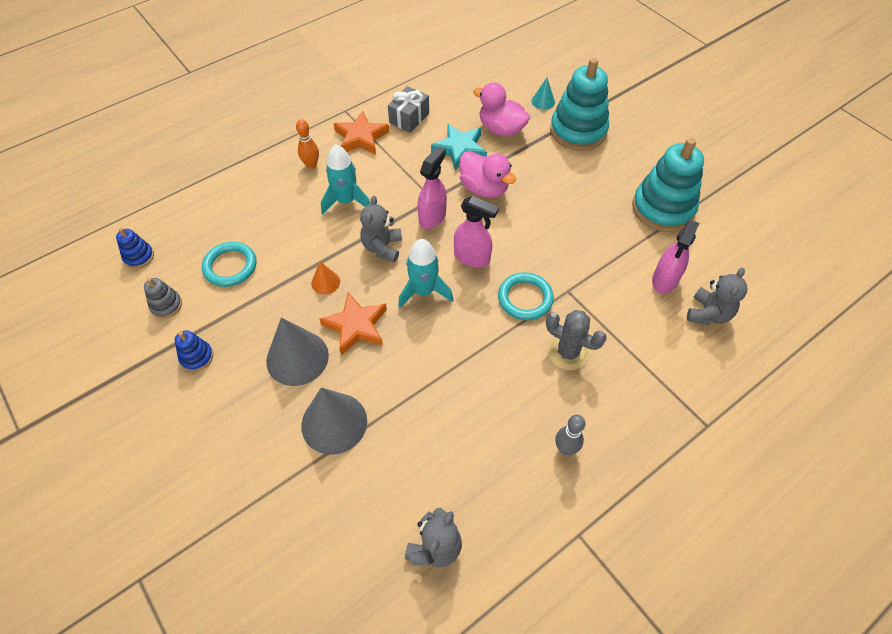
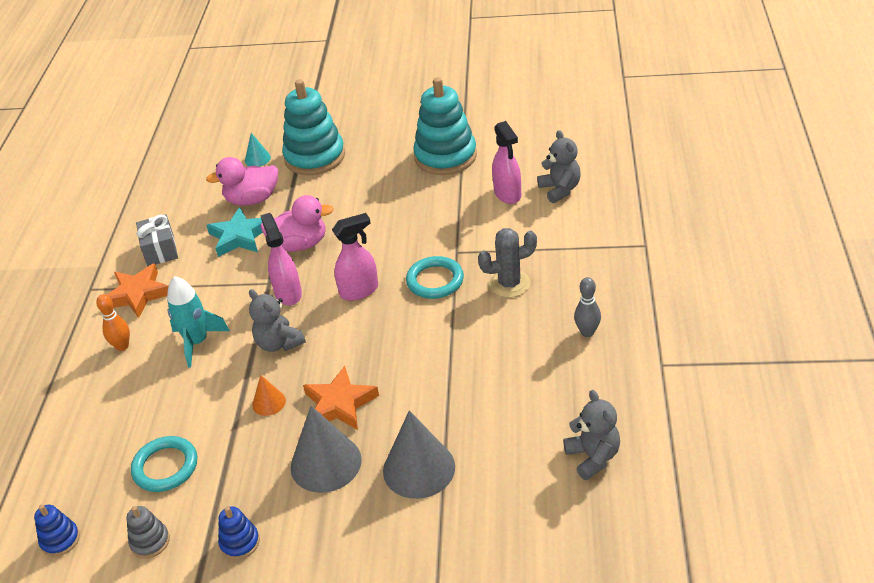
camera: 45 degrees left, 15 degrees down
turquoise rocket [398,239,453,308] -> none

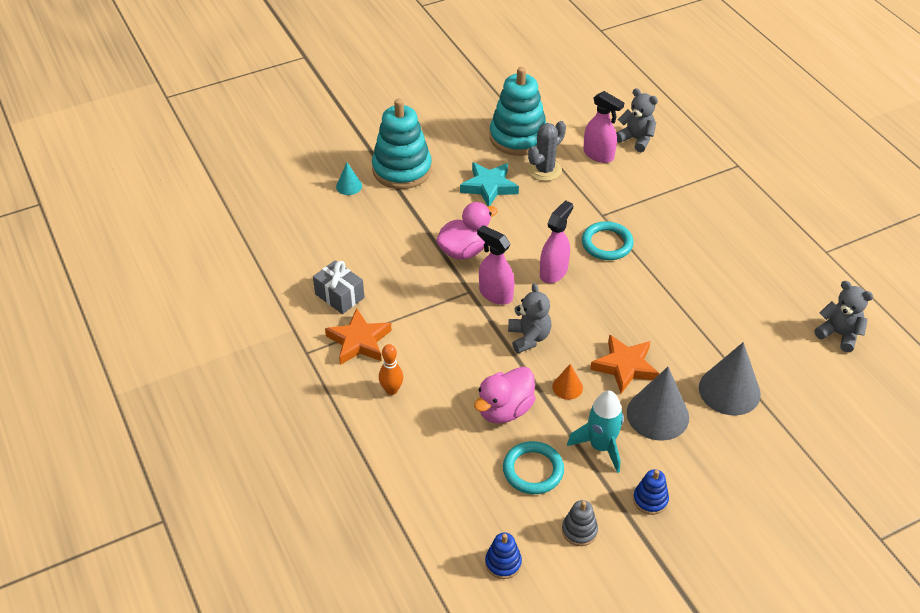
camera: 35 degrees left, 5 degrees up
turquoise rocket [167,276,230,367] -> turquoise rocket moved to [567,391,624,473]
pink duck [206,157,278,206] -> pink duck moved to [474,367,536,424]
turquoise star [206,207,263,257] -> turquoise star moved to [460,162,519,206]
grey teddy bear [249,289,306,352] -> grey teddy bear turned 120 degrees counterclockwise [508,283,552,353]
grey cactus [478,228,537,298] -> grey cactus moved to [528,121,566,181]
grey bowling pin [574,277,601,337] -> none

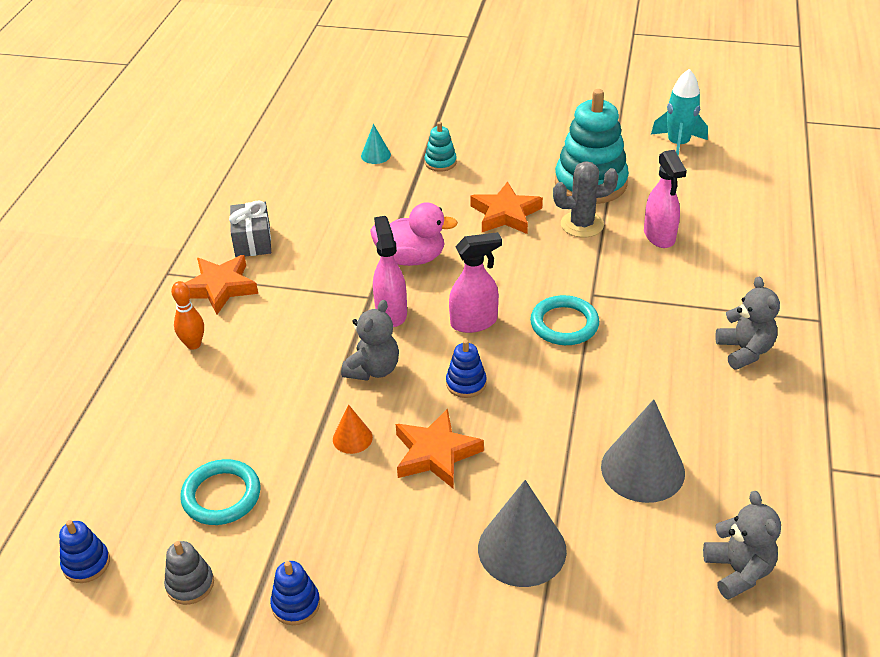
camera: 40 degrees right, 5 degrees down
turquoise stacking toy [372,99,432,189] -> turquoise stacking toy [424,122,457,172], size x0.46
turquoise star [460,162,519,206] -> orange star [470,182,543,234]
pink duck [474,367,536,424] -> none
turquoise rocket [567,391,624,473] -> turquoise rocket moved to [651,69,708,156]
grey teddy bear [616,88,658,152] -> grey teddy bear moved to [715,277,780,370]
grey cone [627,367,689,441] -> grey cone moved to [601,399,685,503]
none -> blue stacking toy [446,340,486,398]

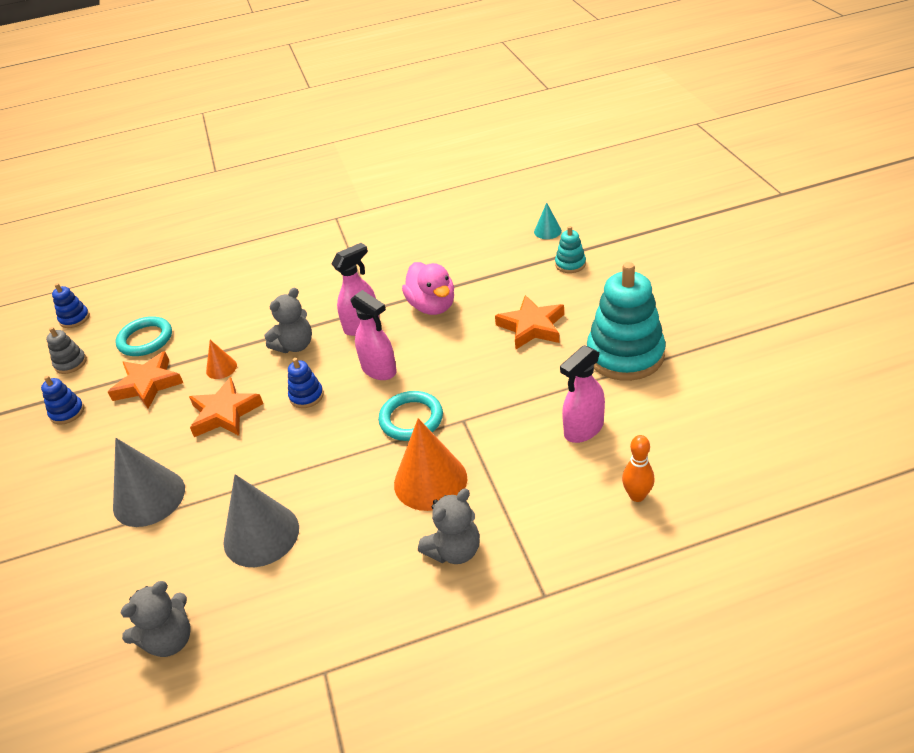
camera: 65 degrees right, 0 degrees up
orange bowling pin [171,281,204,350] -> orange bowling pin moved to [622,435,655,502]
orange star [185,255,258,314] -> orange star moved to [108,351,183,409]
grey gift [229,201,271,257] -> none
grey teddy bear [341,300,399,381] -> grey teddy bear turned 45 degrees counterclockwise [264,288,312,353]
grey cactus [553,161,618,238] -> none
turquoise rocket [651,69,708,156] -> none
none -> orange cone [394,418,467,511]

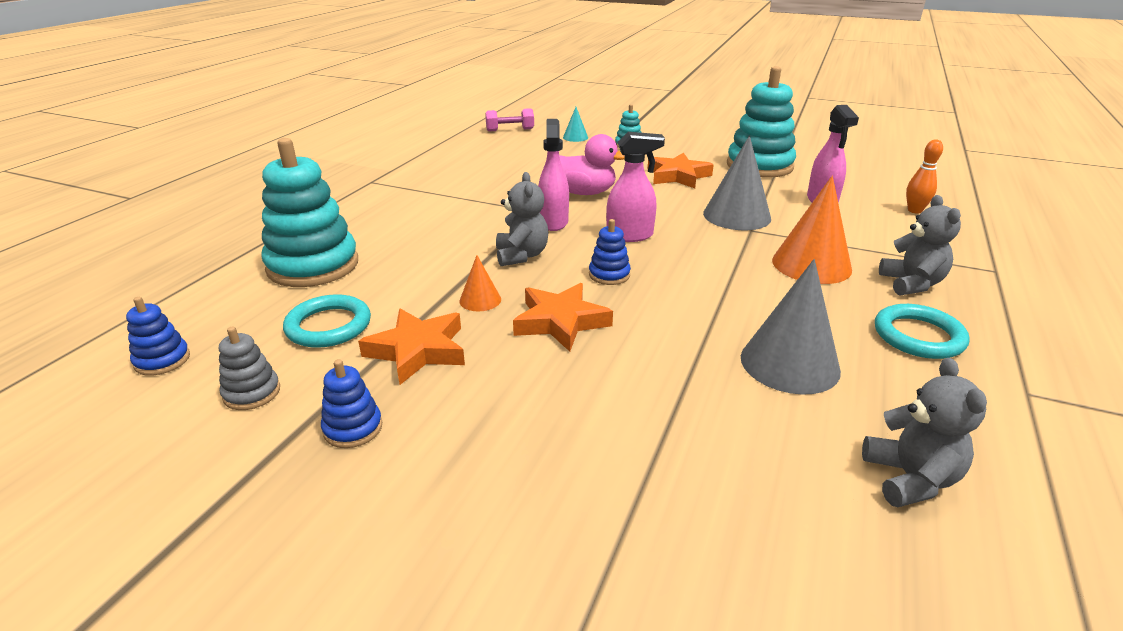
camera: 55 degrees left, 10 degrees down
grey cone [113,438,185,527] -> grey cone moved to [703,135,771,230]
turquoise ring [378,391,443,441] -> turquoise ring moved to [875,304,970,359]
none -> turquoise stacking toy [261,138,358,287]
none -> pink dumbbell [485,108,534,132]

